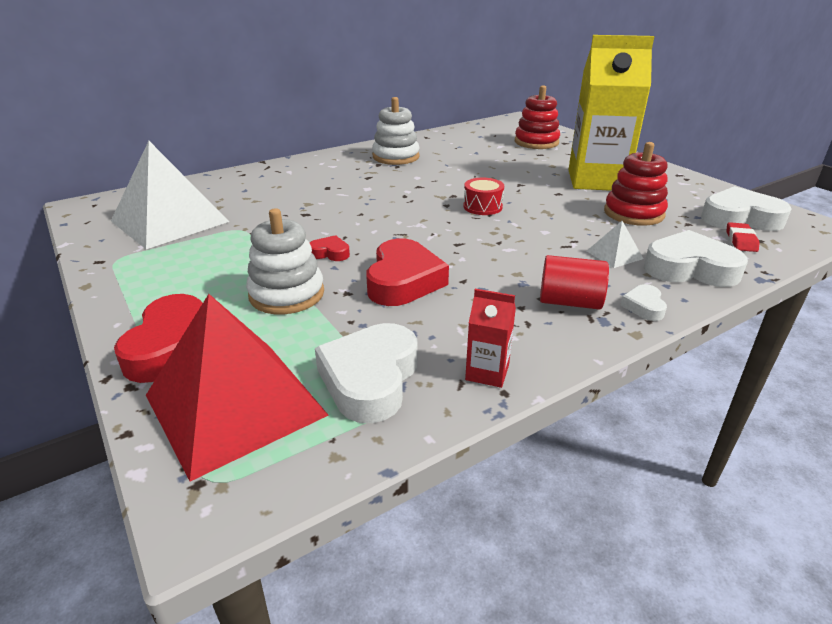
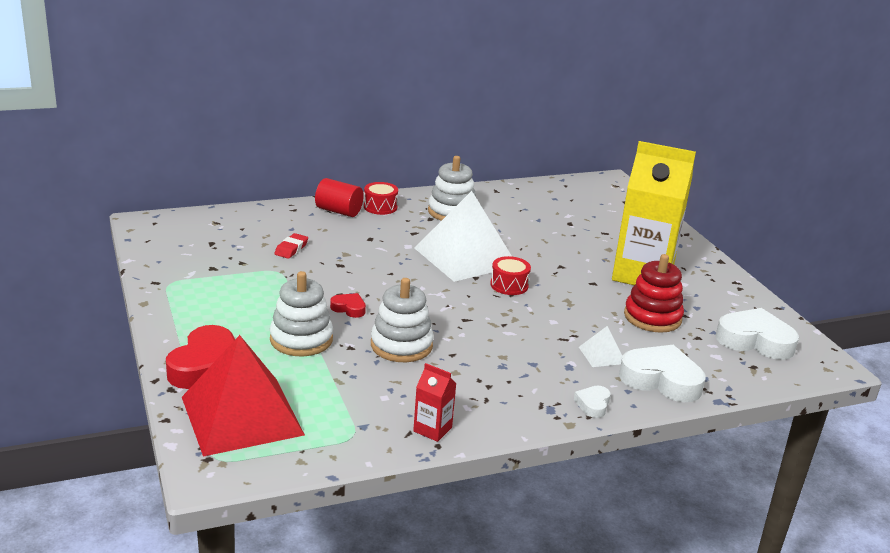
camera: 10 degrees right, 5 degrees down
white pyramid [111,141,229,249] -> white pyramid moved to [415,191,512,282]
white heart [315,323,417,423] -> none
red heart [366,238,449,306] -> white stacking toy [371,278,434,362]
red stacking toy [515,85,560,149] -> none
red cylinder [540,255,609,310] -> red cylinder moved to [315,178,364,217]
red eraser [726,222,760,252] -> red eraser moved to [275,233,308,259]
none -> red drum [364,182,398,215]

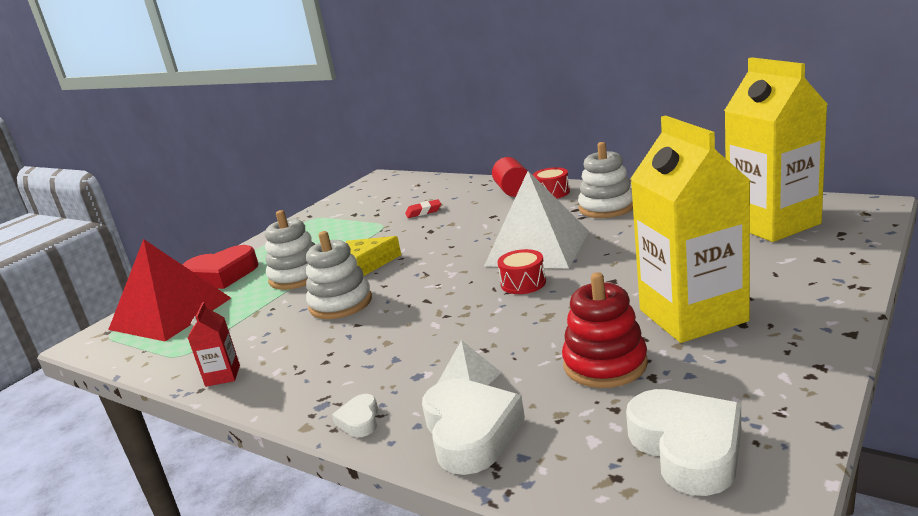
camera: 60 degrees right, 5 degrees down
red heart [330,293,366,318] -> yellow cheese [346,236,401,276]
white heart [574,386,611,418] -> white heart turned 75 degrees counterclockwise [332,394,378,437]
none -> yellow carton [724,57,828,242]

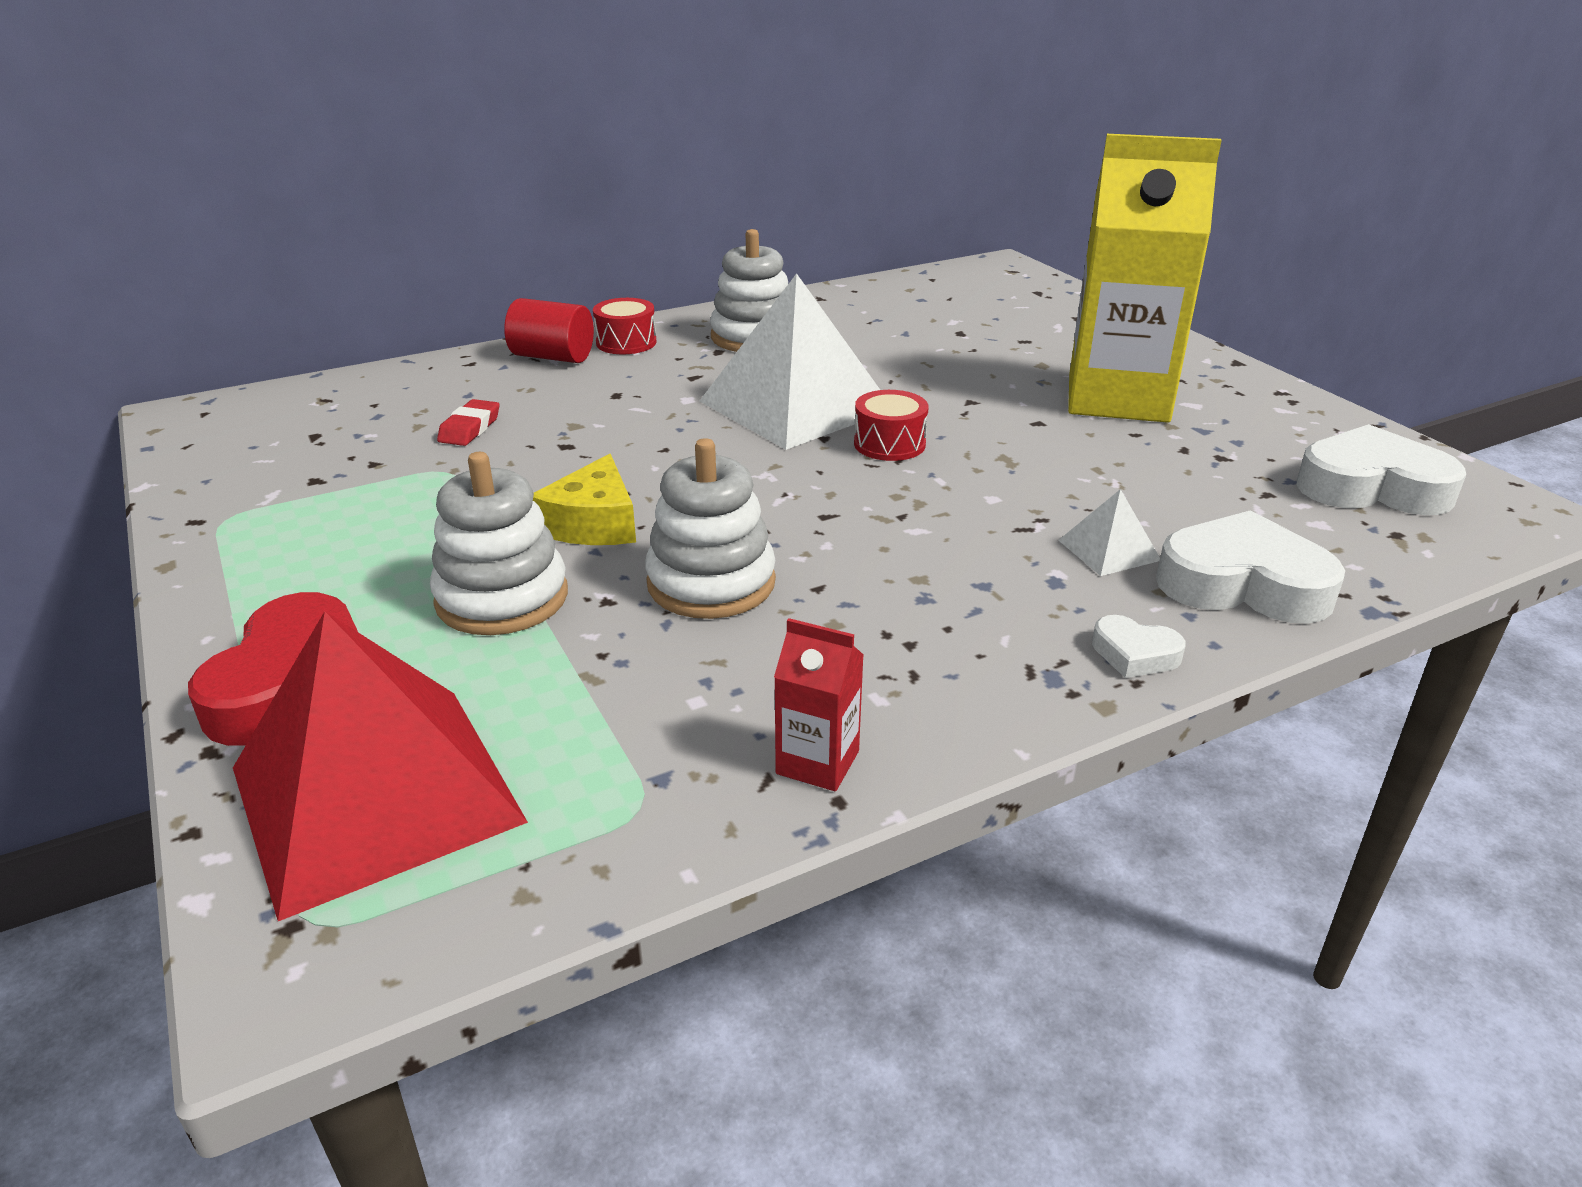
camera: 65 degrees left, 10 degrees up
red stacking toy [562,272,648,388] -> none
yellow carton [724,57,828,242] -> none

